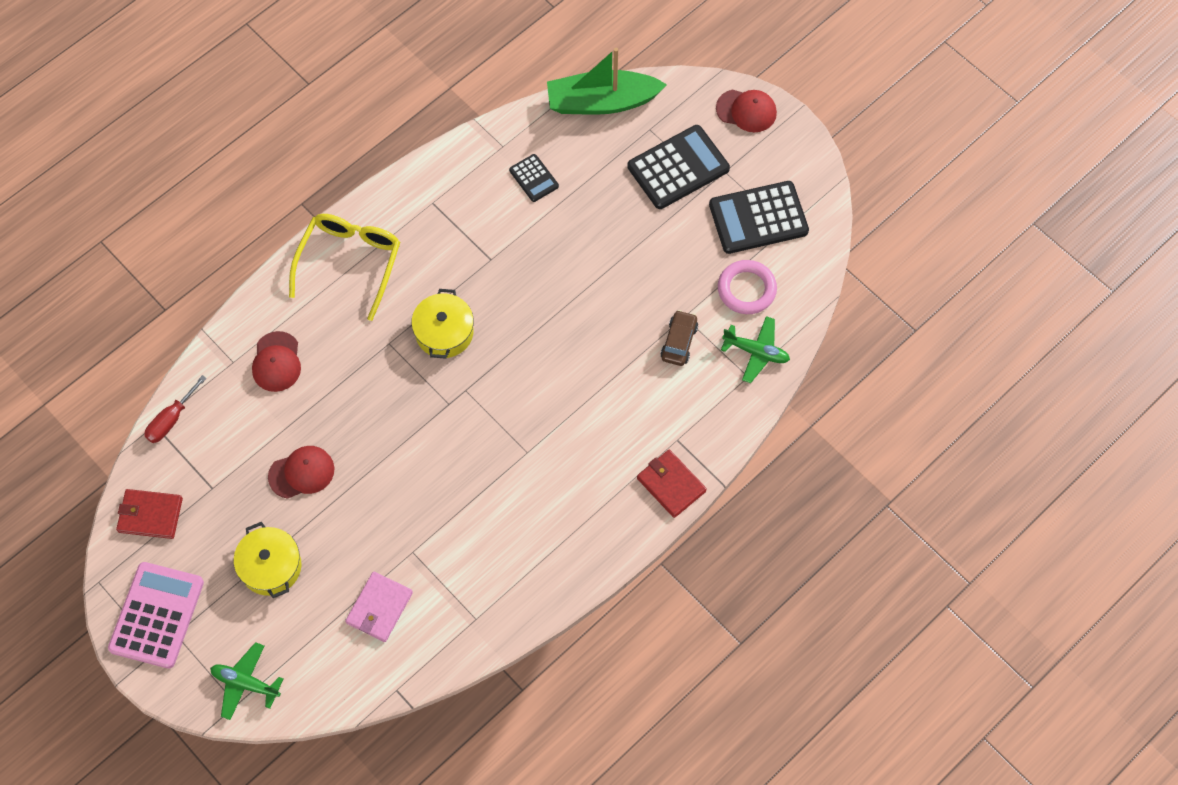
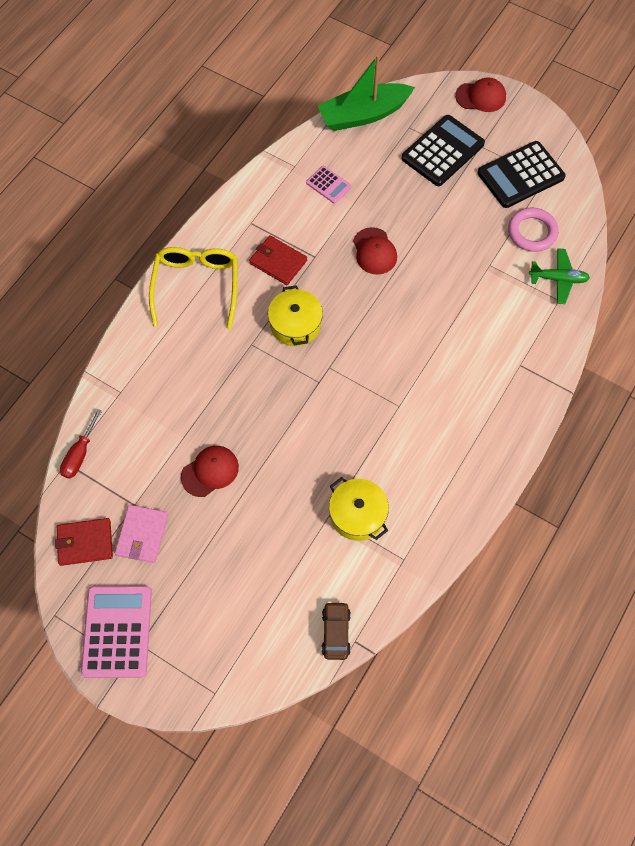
camera: 15 degrees left, 0 degrees up
green plane [210,642,283,720] -> none
yellow pot [234,522,301,598] -> yellow pot moved to [329,477,389,541]
red cap [252,331,301,392] -> red cap moved to [353,227,397,275]
pink wallet [345,572,413,642] -> pink wallet moved to [115,505,168,563]
black calculator [509,154,559,202] -> pink calculator [306,166,351,204]
red wallet [637,450,707,518] -> red wallet moved to [249,235,307,285]
brown car [660,310,698,366] -> brown car moved to [322,601,351,660]

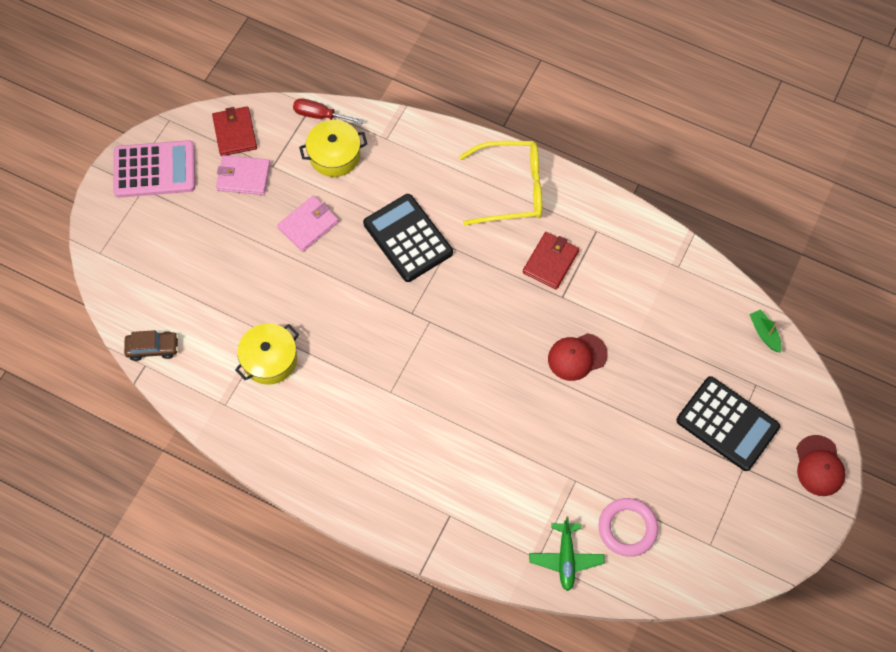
camera: 85 degrees right, 0 degrees up
red cap [181,446,239,497] -> pink wallet [277,195,339,252]
yellow pot [268,285,323,346] -> yellow pot moved to [299,120,367,177]
pink calculator [306,166,351,204] -> none
green boat [317,54,415,131] -> green boat [749,309,782,353], size x0.42
black calculator [478,141,566,208] -> black calculator moved to [363,194,453,282]

